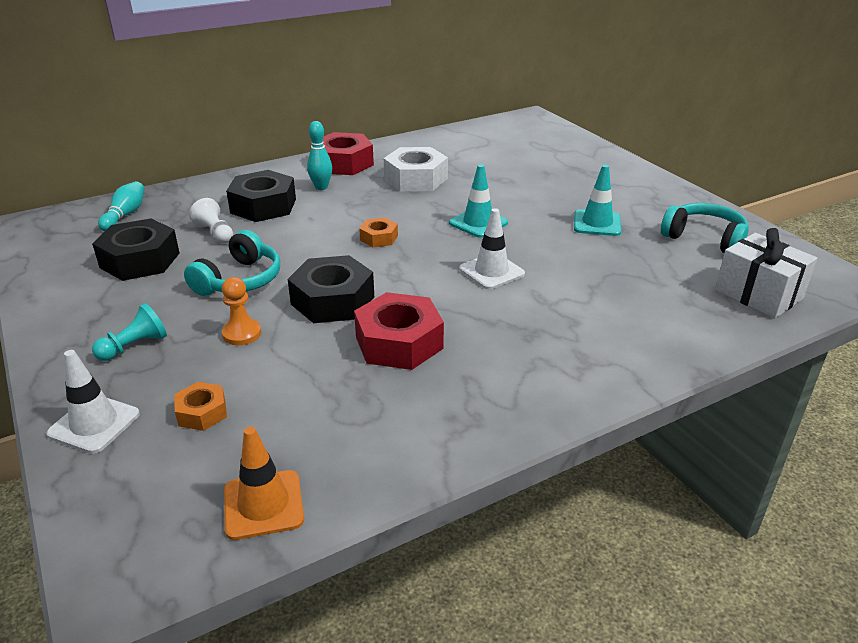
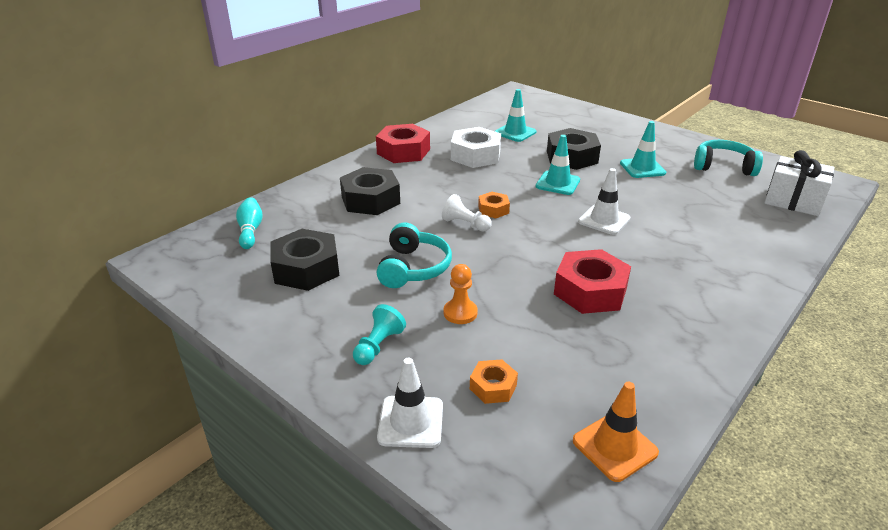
camera: 20 degrees left, 0 degrees up
white pawn [189,198,233,243] -> white pawn moved to [442,194,492,232]
black nut [288,255,374,323] -> black nut moved to [547,128,601,170]
turquoise bowling pin [307,121,332,190] -> none
none -> turquoise traffic cone [495,89,537,142]

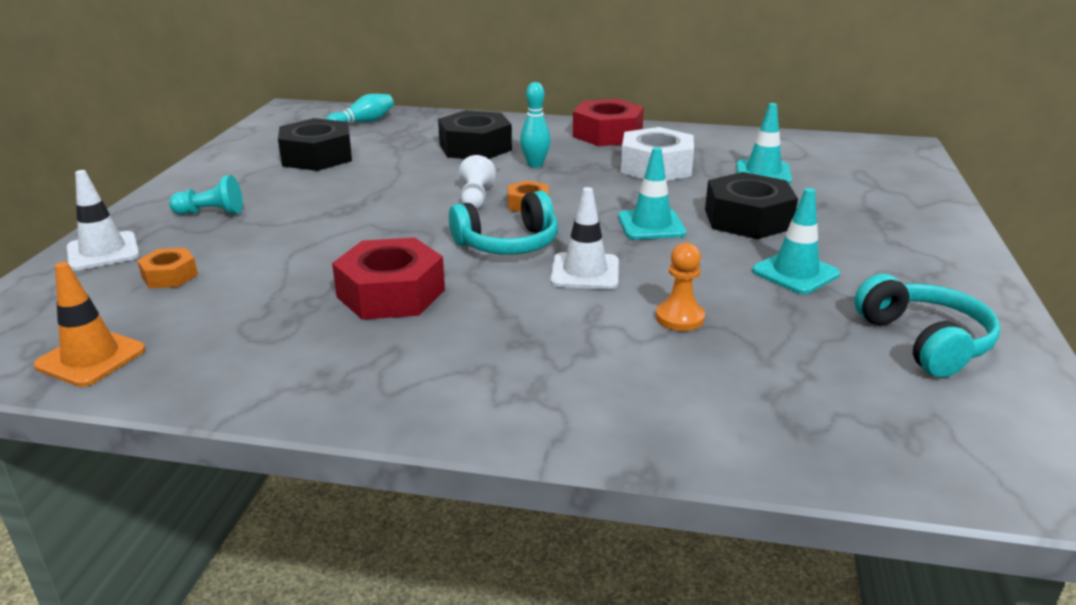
camera: 60 degrees right, 5 degrees down
turquoise headphones [377,223,452,288] -> turquoise headphones moved to [449,191,558,255]
orange pawn [444,264,478,324] -> orange pawn moved to [656,243,705,331]
white gift [764,150,834,216] -> none
none -> turquoise bowling pin [520,82,551,168]

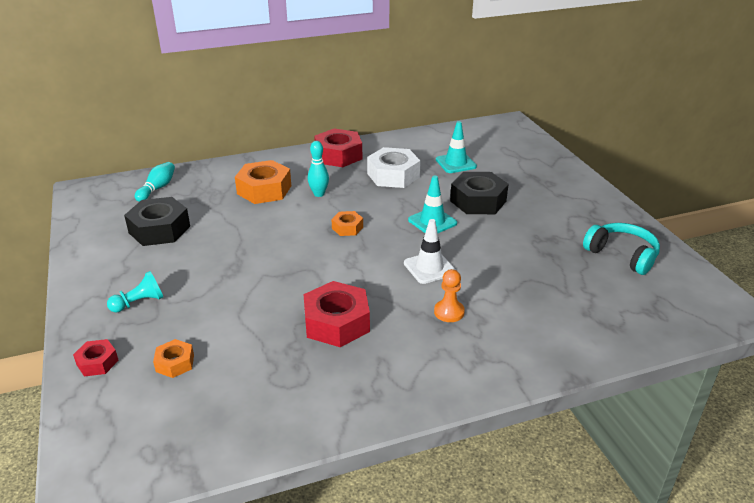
camera: 30 degrees left, 5 degrees up
orange traffic cone [34,262,146,387] -> none
white traffic cone [67,170,140,271] -> red nut [73,339,119,376]
black nut [438,110,512,159] -> orange nut [235,160,291,204]
turquoise headphones [449,191,558,255] -> none
white pawn [459,155,496,209] -> none
orange pawn [656,243,705,331] -> orange pawn moved to [434,269,465,322]
turquoise traffic cone [752,188,840,294] -> none

